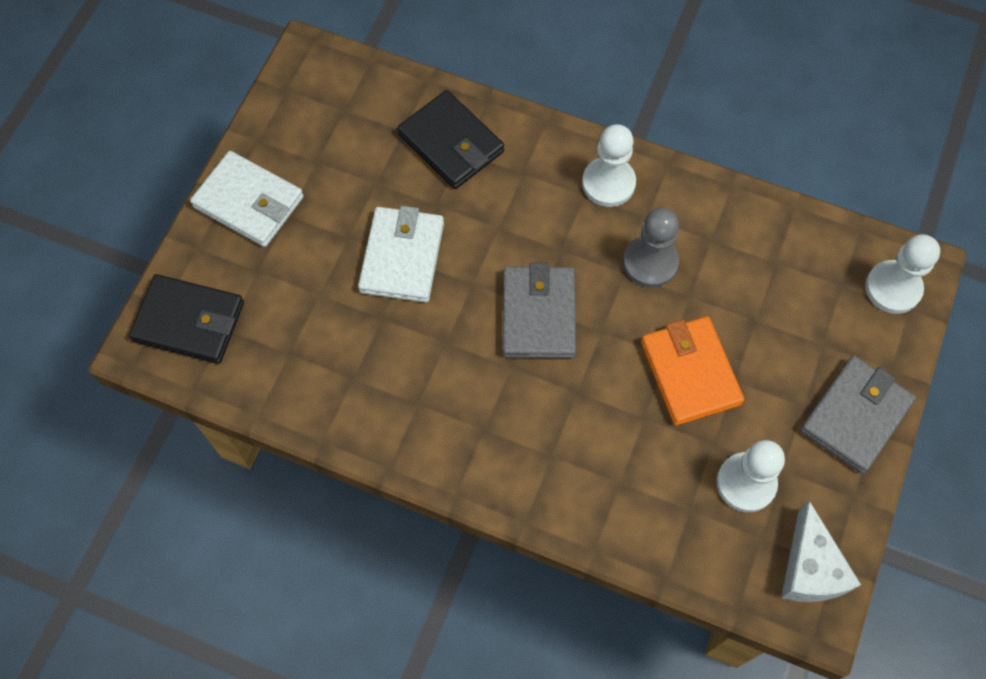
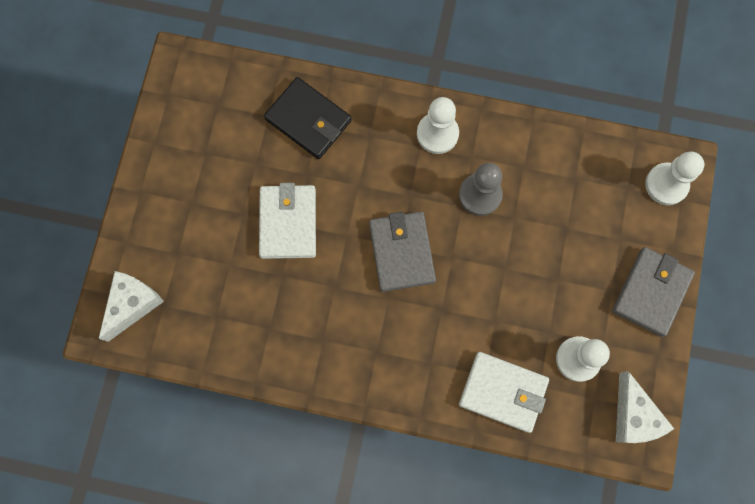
camera: 10 degrees left, 10 degrees up
black wallet [129,274,244,364] -> white cheese [99,271,164,342]
white wallet [190,151,304,247] -> white wallet moved to [459,352,549,433]
orange wallet [641,316,744,426] -> none

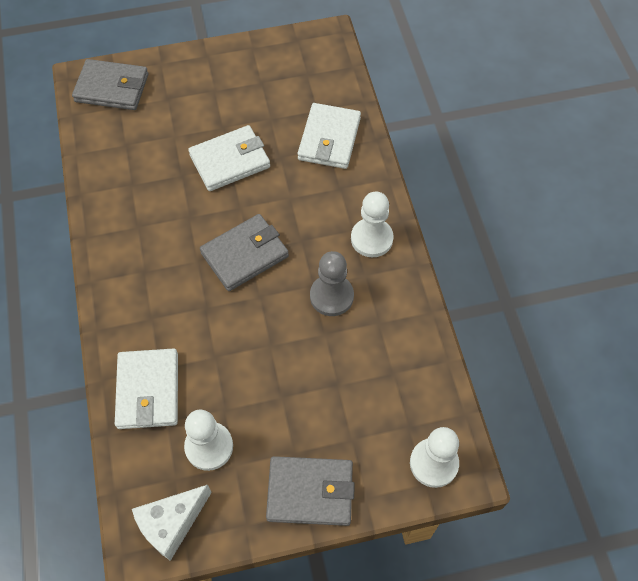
camera: 65 degrees right, 15 degrees down
white cheese [99,271,164,342] -> grey wallet [72,59,148,110]
black wallet [264,77,352,159] -> white wallet [298,103,361,169]

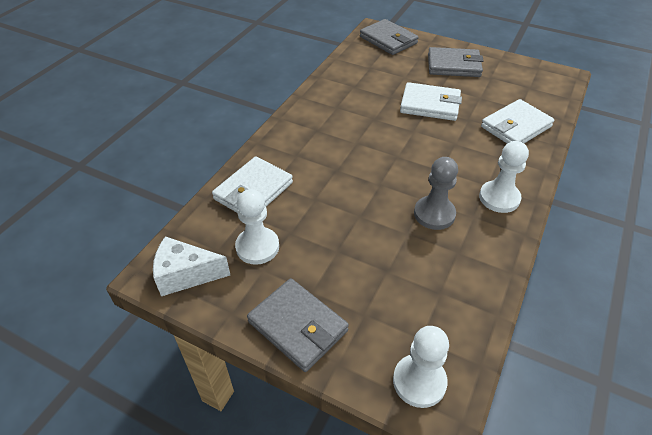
camera: 40 degrees right, 15 degrees down
grey wallet [200,214,289,291] -> grey wallet moved to [428,47,484,77]

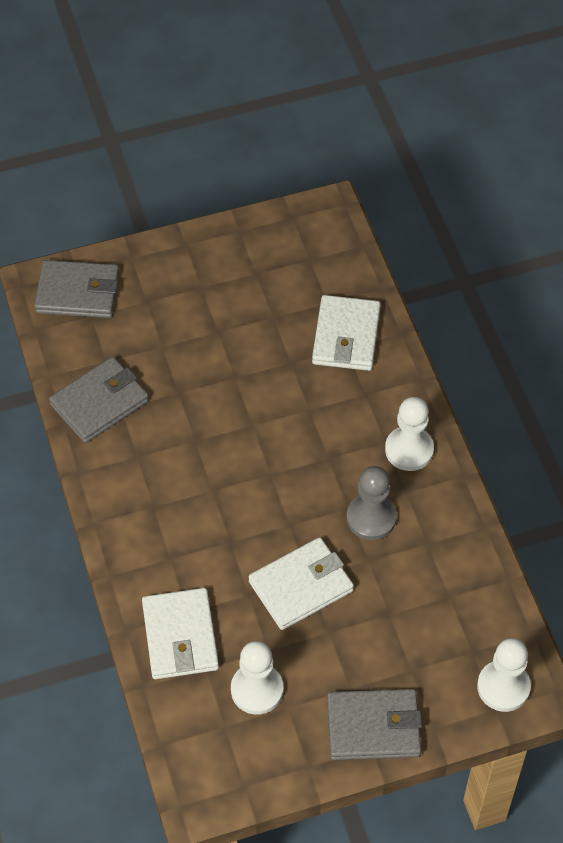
camera: 45 degrees left, 10 degrees up
white cheese [153,236,230,296] -> none
white wallet [400,82,462,121] -> white wallet moved to [248,537,354,630]
grey wallet [428,47,484,77] -> grey wallet moved to [49,357,149,443]

